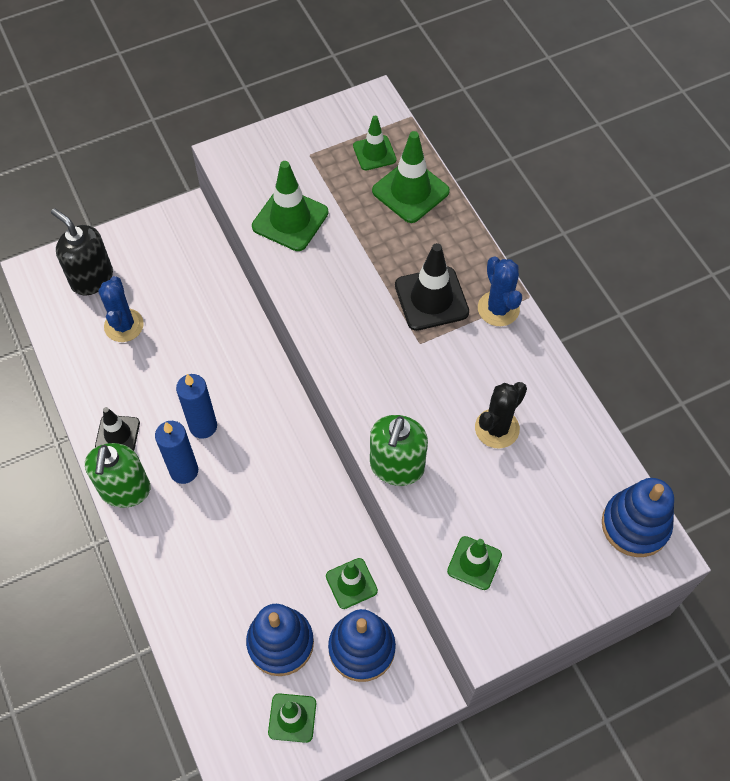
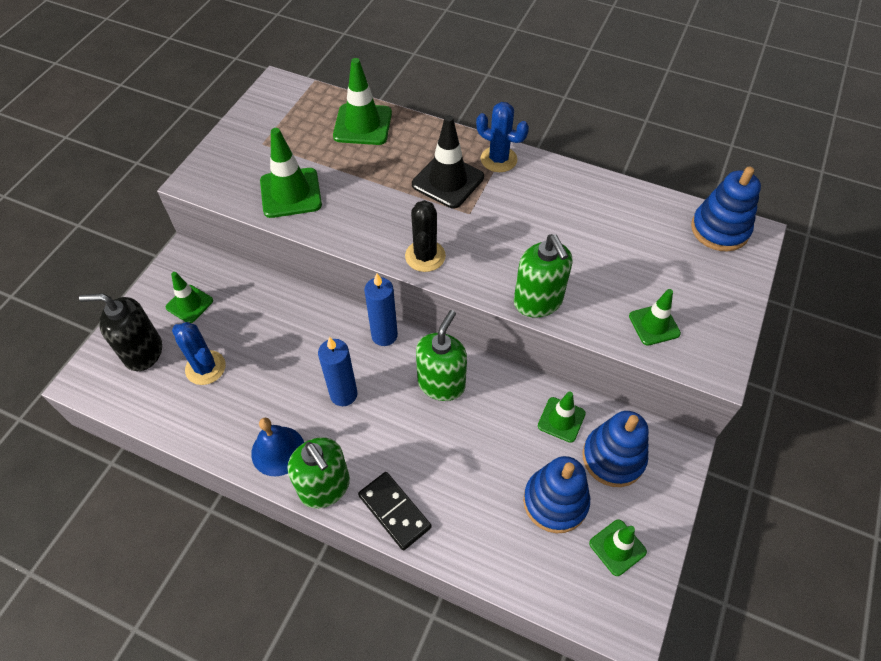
camera: 40 degrees left, 5 degrees down
black traffic cone [95,407,140,451] -> blue bell [251,418,304,477]
blue candle [155,421,198,484] -> blue candle moved to [364,273,398,346]
green traffic cone [353,116,397,171] -> green traffic cone moved to [166,272,213,323]
black cactus [475,382,527,449] -> black cactus moved to [405,200,446,272]
none -> black domino [358,472,431,550]
none -> green soap dispenser [416,310,467,401]

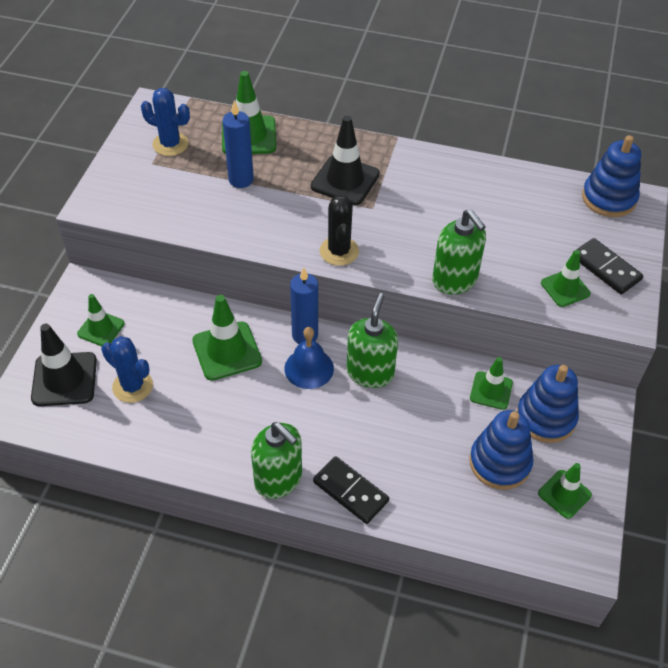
camera: 10 degrees left, 5 degrees down
black soap dispenser [79,293,162,371] -> black traffic cone [31,324,97,406]
blue bell [251,418,304,477] -> blue bell moved to [284,327,334,389]
green traffic cone [260,128,322,218] -> green traffic cone moved to [192,295,262,381]
blue candle [318,337,357,406] -> blue candle moved to [223,101,254,188]
blue cactus [476,102,529,172] -> blue cactus moved to [141,88,190,156]
none -> black domino [576,238,643,294]

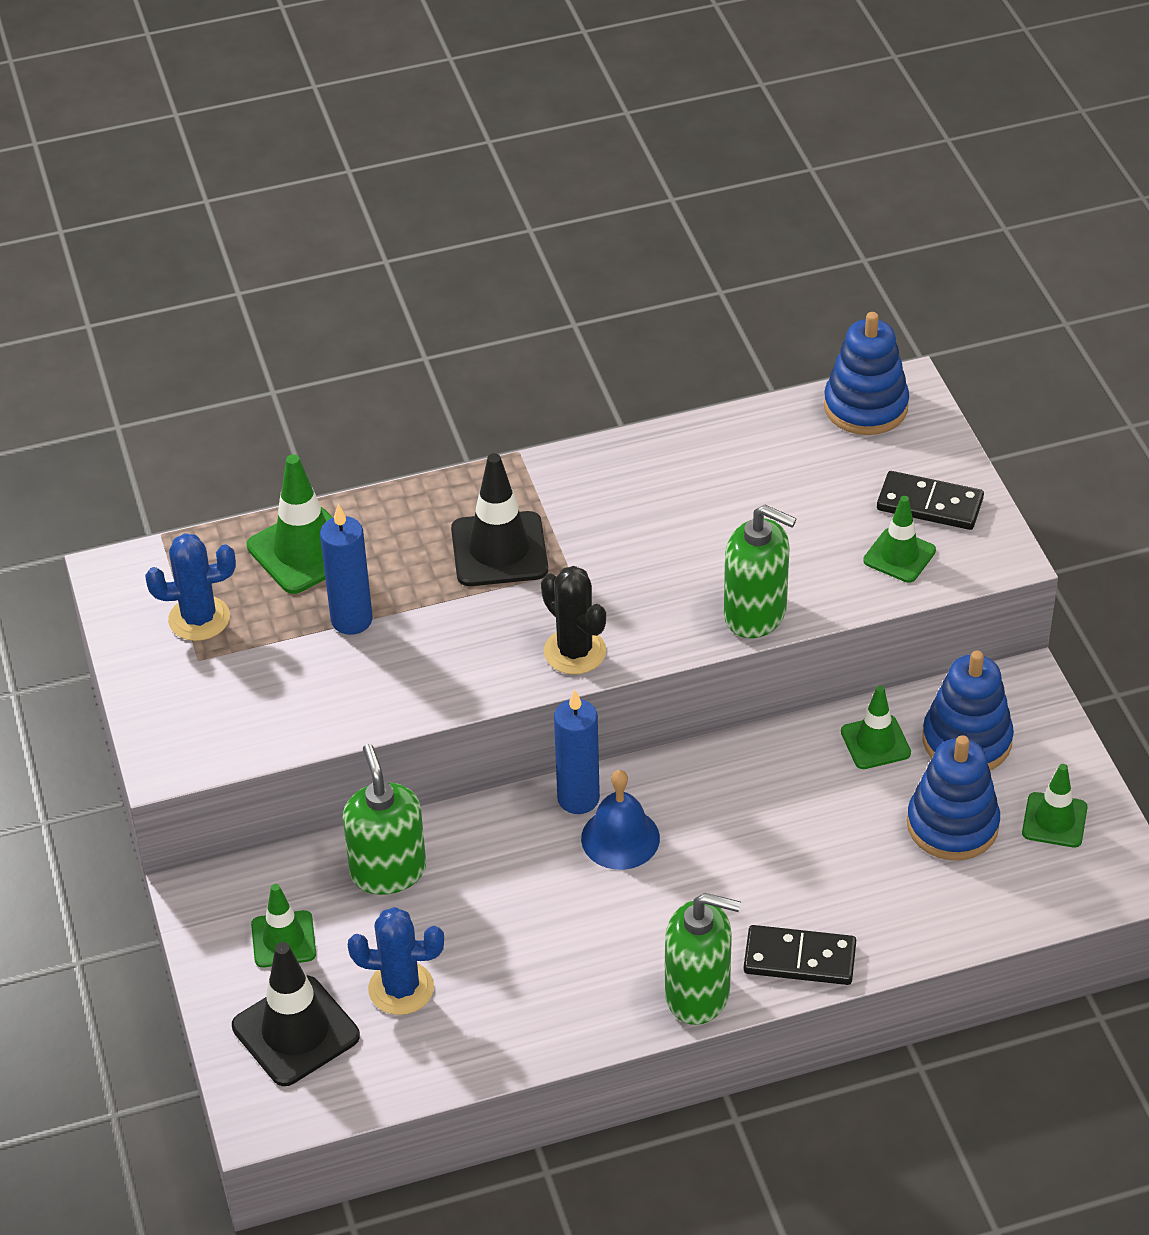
camera: 30 degrees left, 5 degrees down
green traffic cone [192,295,262,381] -> none
green soap dispenser [347,293,398,388] -> green soap dispenser moved to [343,744,426,895]

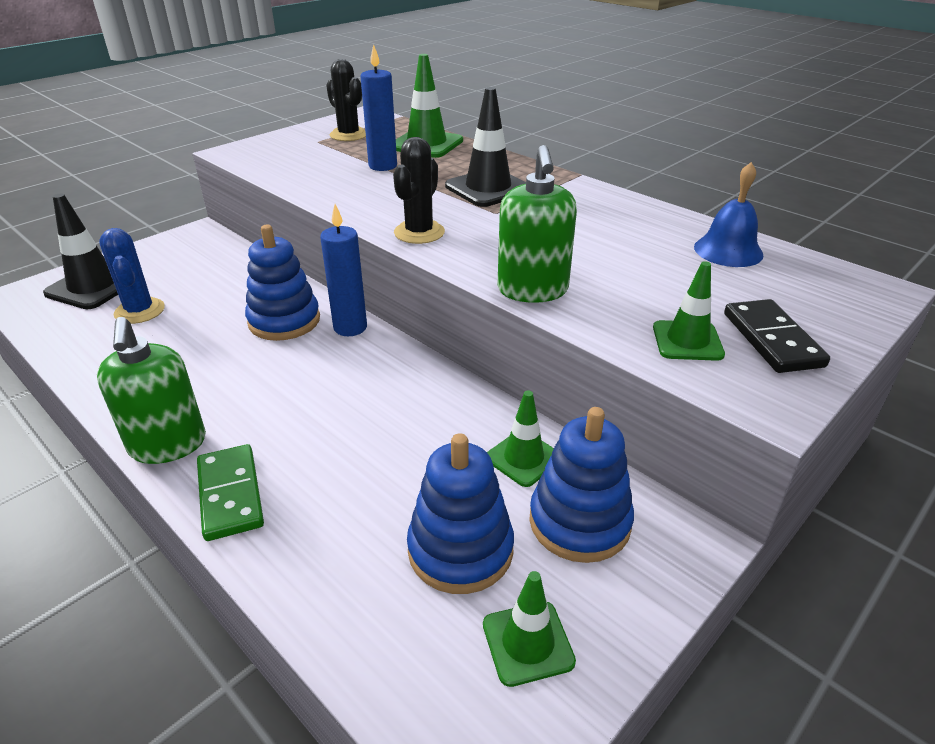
camera: 60 degrees right, 10 degrees down
blue cactus [145,533,236,641] -> black cactus [326,59,366,141]
green traffic cone [251,884,316,968] -> none
green soap dispenser [343,744,426,895] -> none
blue bell [581,770,660,870] -> blue bell moved to [694,162,763,267]
black domino [744,925,856,985] -> green domino [197,444,264,541]
blue stacking toy [824,312,909,435] -> blue stacking toy moved to [245,225,320,341]

